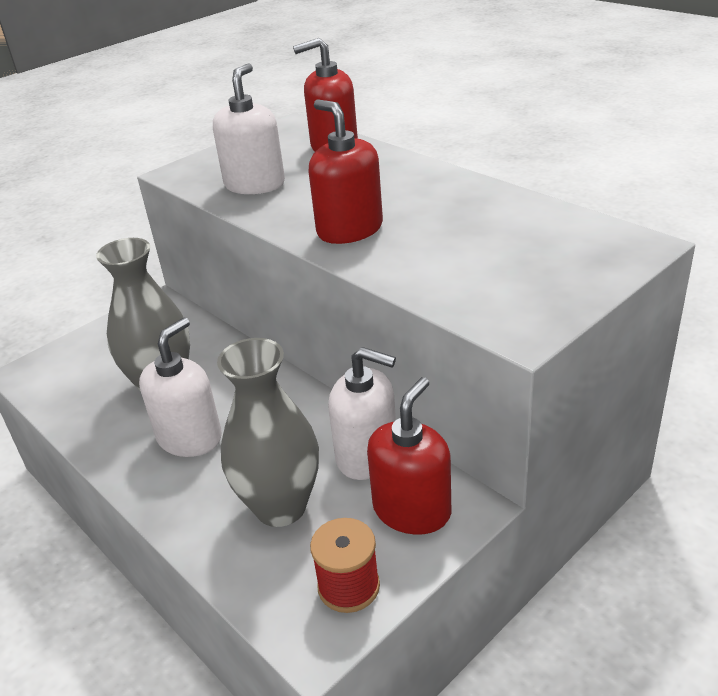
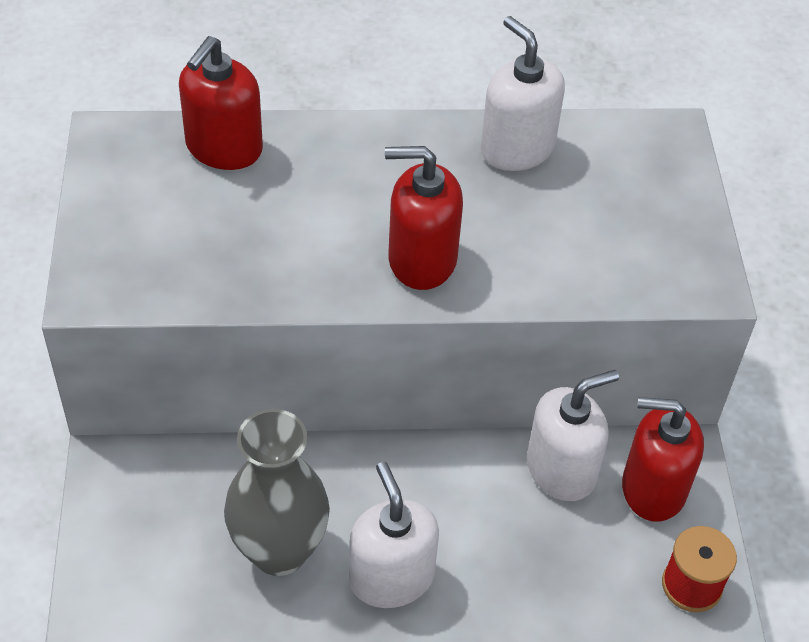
camera: 55 degrees left, 15 degrees up
white soap dispenser [213,63,285,194] -> white soap dispenser moved to [480,16,565,171]
grey vase [217,338,319,527] -> none
red soap dispenser [367,377,451,535] -> red soap dispenser turned 60 degrees counterclockwise [622,397,704,522]

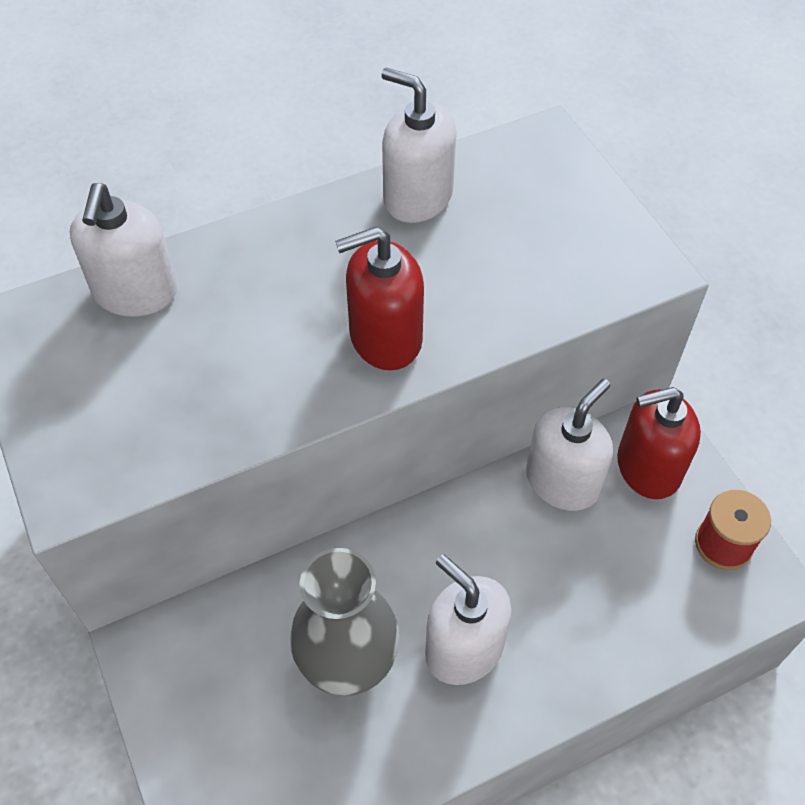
camera: 20 degrees left, 5 degrees up
red soap dispenser [179,36,263,170] -> white soap dispenser [70,183,178,317]

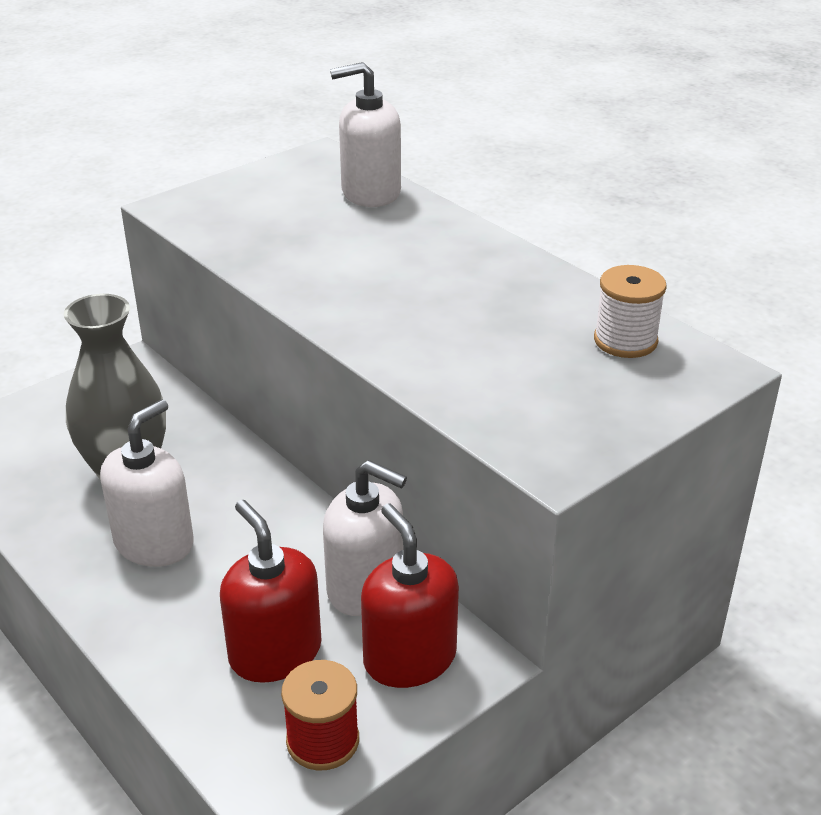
camera: 75 degrees right, 20 degrees down
red soap dispenser [335,227,424,370] -> red soap dispenser moved to [220,500,322,683]
white soap dispenser [381,67,457,223] -> none
none -> white spool [594,265,667,358]

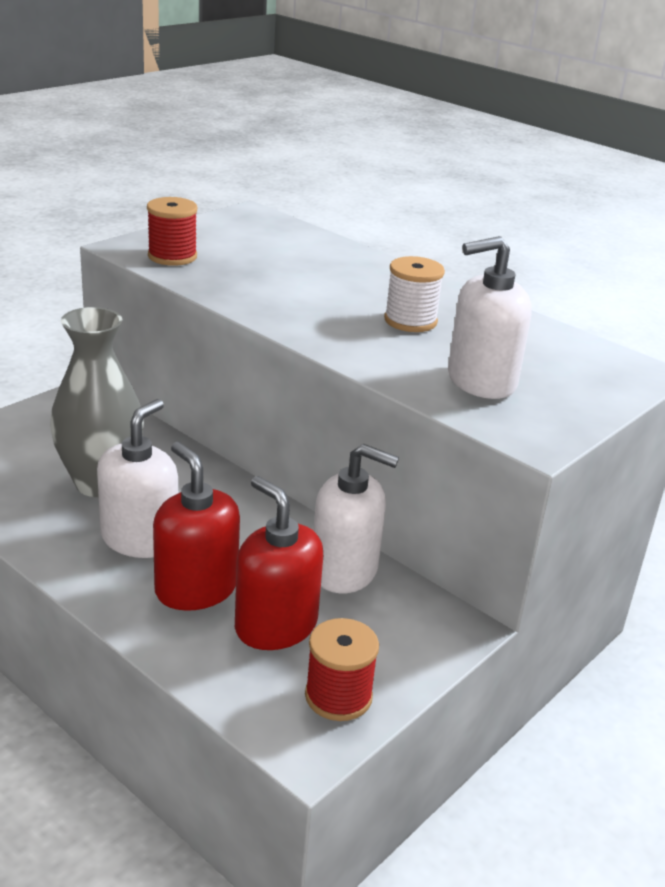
camera: 10 degrees left, 5 degrees down
white soap dispenser [330,62,401,207] -> white soap dispenser moved to [448,236,532,399]
red soap dispenser [361,503,459,688] -> red soap dispenser moved to [153,442,240,611]
white spool [594,265,667,358] -> white spool moved to [384,256,445,332]
none -> red spool [147,197,197,266]

